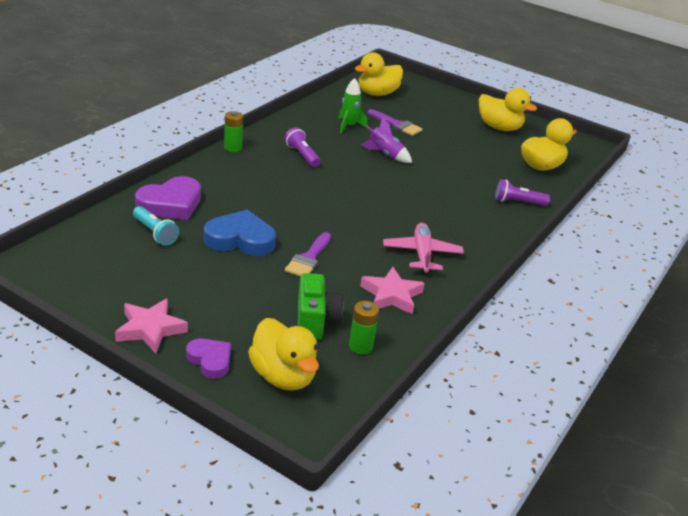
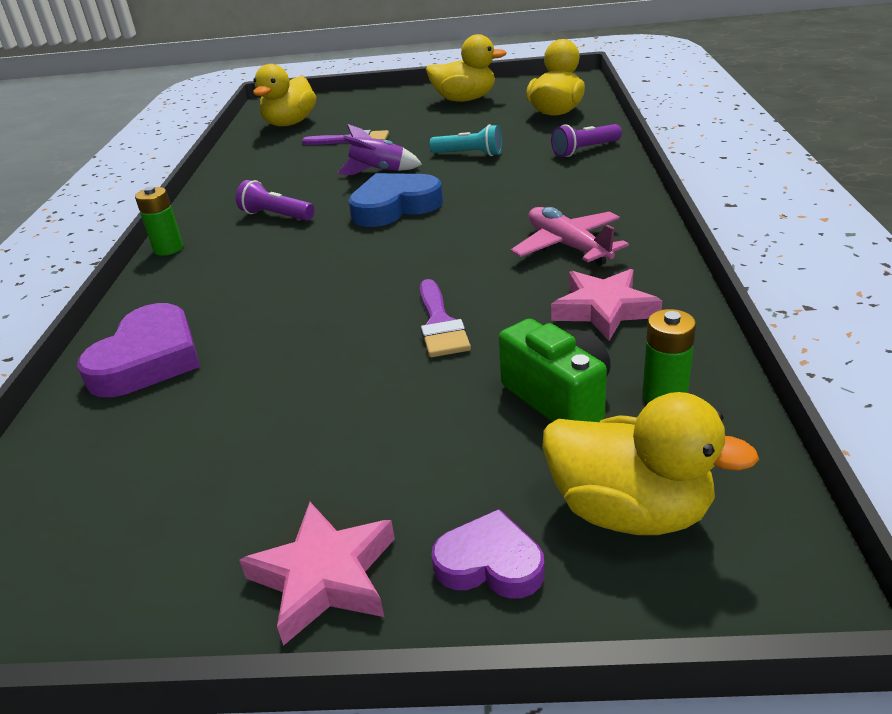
camera: 25 degrees left, 0 degrees up
turquoise flashlight [133,206,179,246] -> turquoise flashlight moved to [430,124,502,156]
blue heart [204,209,276,256] -> blue heart moved to [348,173,443,227]
green rocket [338,78,368,133] -> none

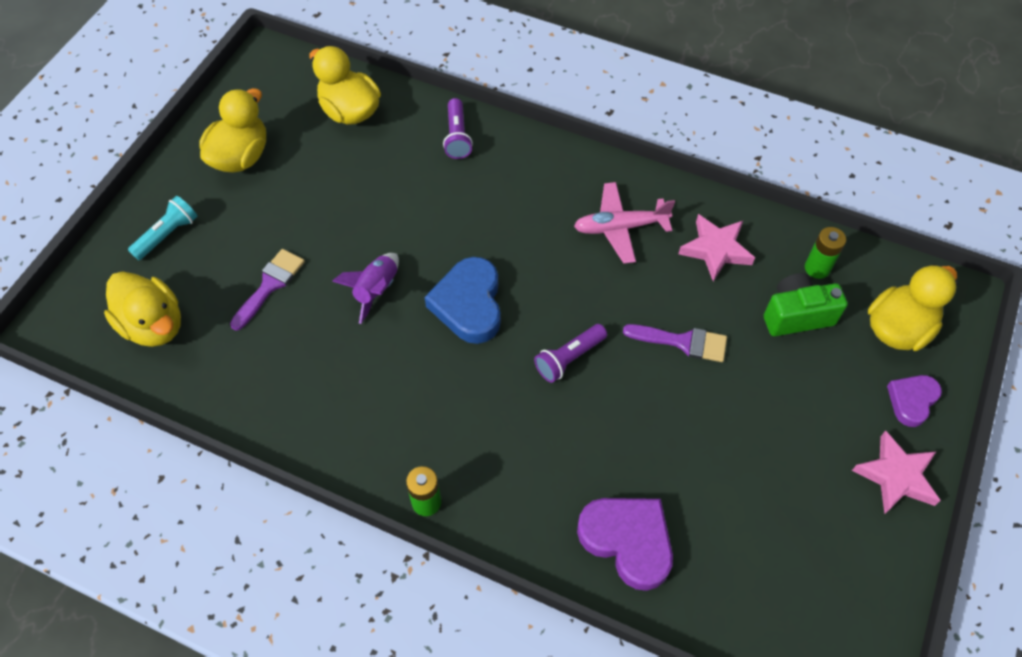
camera: 70 degrees left, 25 degrees up
purple flashlight [236,180,314,221] -> purple flashlight moved to [534,324,607,383]
turquoise flashlight [430,124,502,156] -> turquoise flashlight moved to [128,196,198,260]

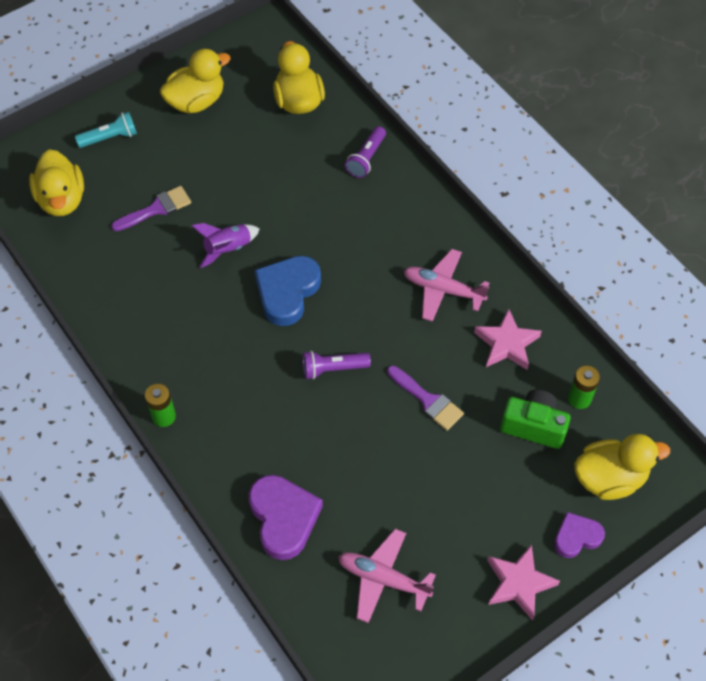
camera: 30 degrees right, 0 degrees up
none -> pink plane [338,529,436,623]

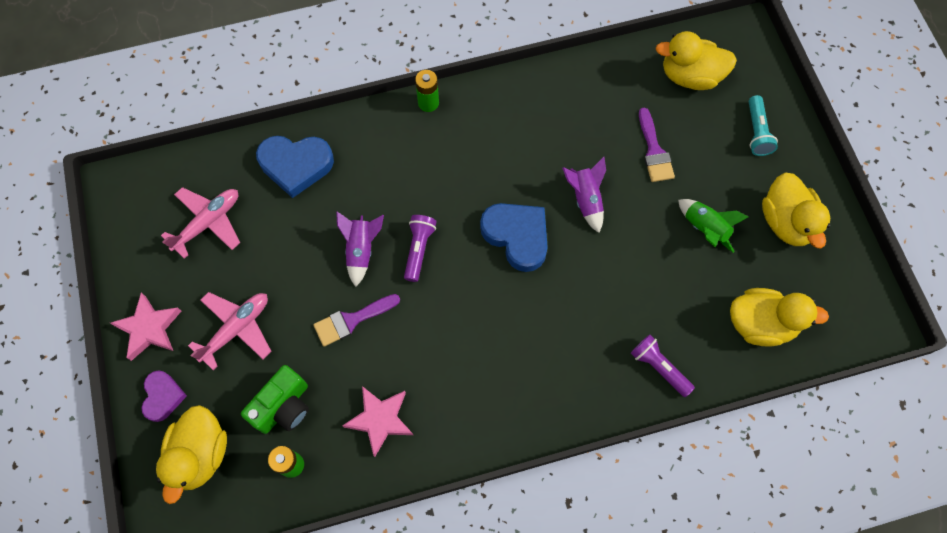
camera: 110 degrees right, 10 degrees up
purple heart [249,475,323,560] -> blue heart [256,136,334,198]
pink plane [404,249,489,322] -> pink plane moved to [188,292,271,370]
none -> purple rocket [336,211,384,287]
none -> green rocket [678,199,749,253]

